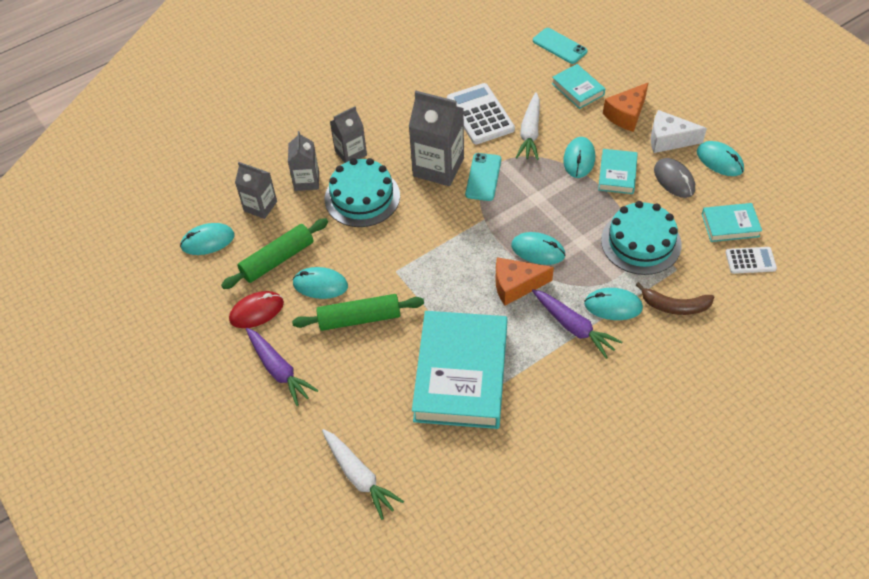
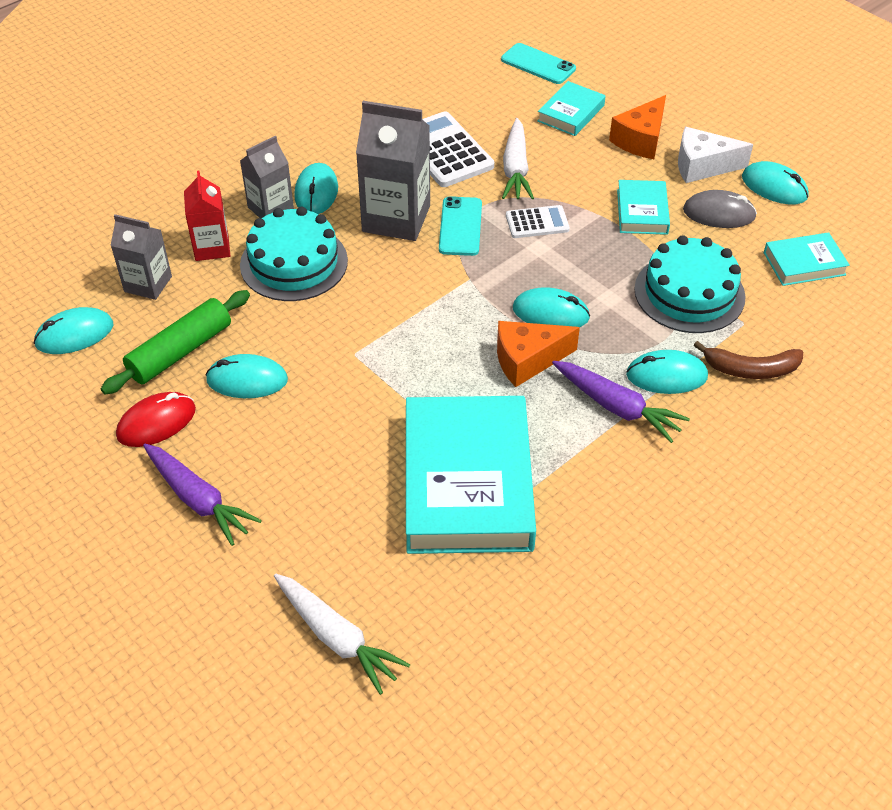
camera: 10 degrees left, 5 degrees down
grey carton [288,131,319,191] -> red carton [184,171,230,261]
green rolling pin [292,294,424,331] -> none
turquoise book [552,64,605,109] -> turquoise book turned 75 degrees clockwise [537,81,606,136]
turquoise mouse [563,137,595,178] -> turquoise mouse moved to [294,163,338,214]
grey mouse [654,158,695,198] -> grey mouse turned 45 degrees counterclockwise [683,190,757,228]
white calculator [725,247,777,274] -> white calculator moved to [506,205,570,238]

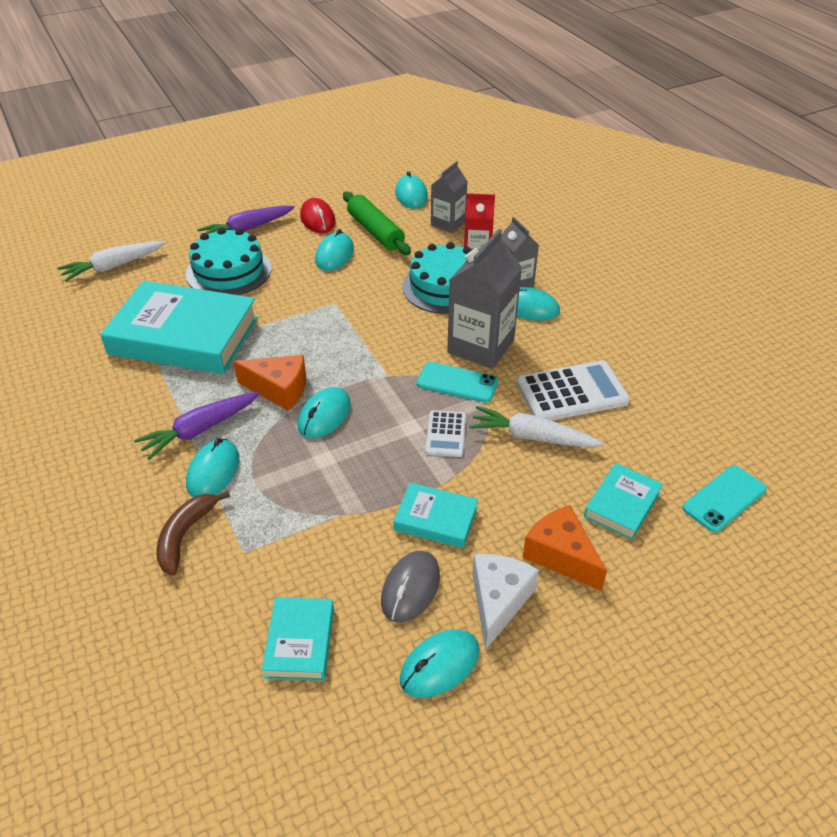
camera: 105 degrees right, 5 degrees down
orange cheese [497,321,580,387] -> orange cheese turned 105 degrees clockwise [233,355,306,411]
turquoise book [537,81,606,136] -> turquoise book turned 75 degrees clockwise [584,463,663,540]
turquoise cake [634,235,746,333] -> turquoise cake moved to [186,228,271,295]

